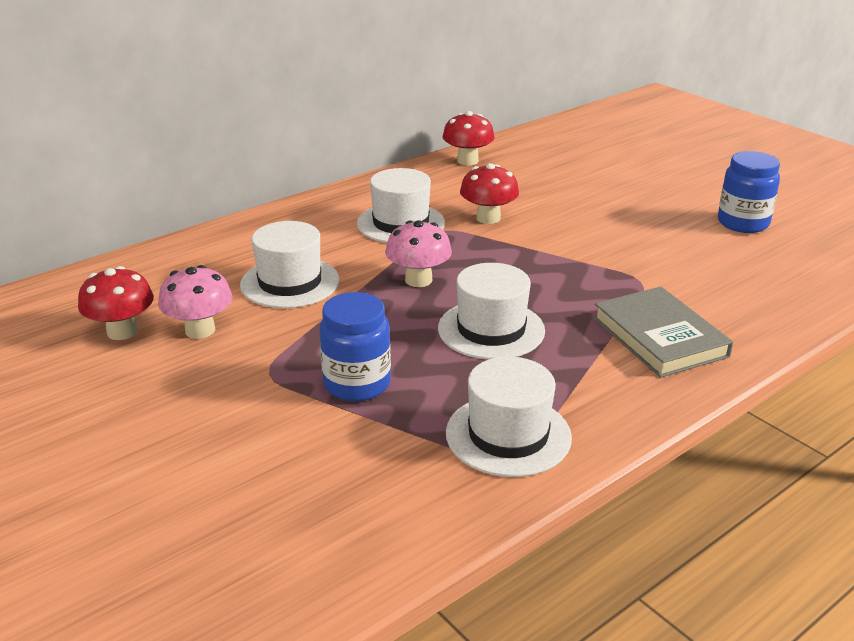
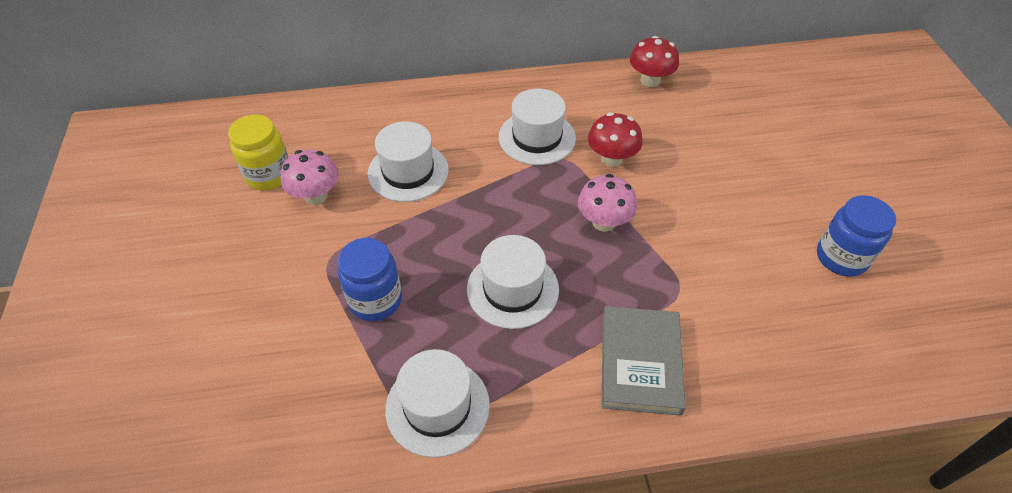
camera: 30 degrees right, 20 degrees up
red mushroom [78,266,154,340] -> yellow jar [228,114,288,191]
pink mushroom [385,220,452,287] -> pink mushroom moved to [578,174,637,232]

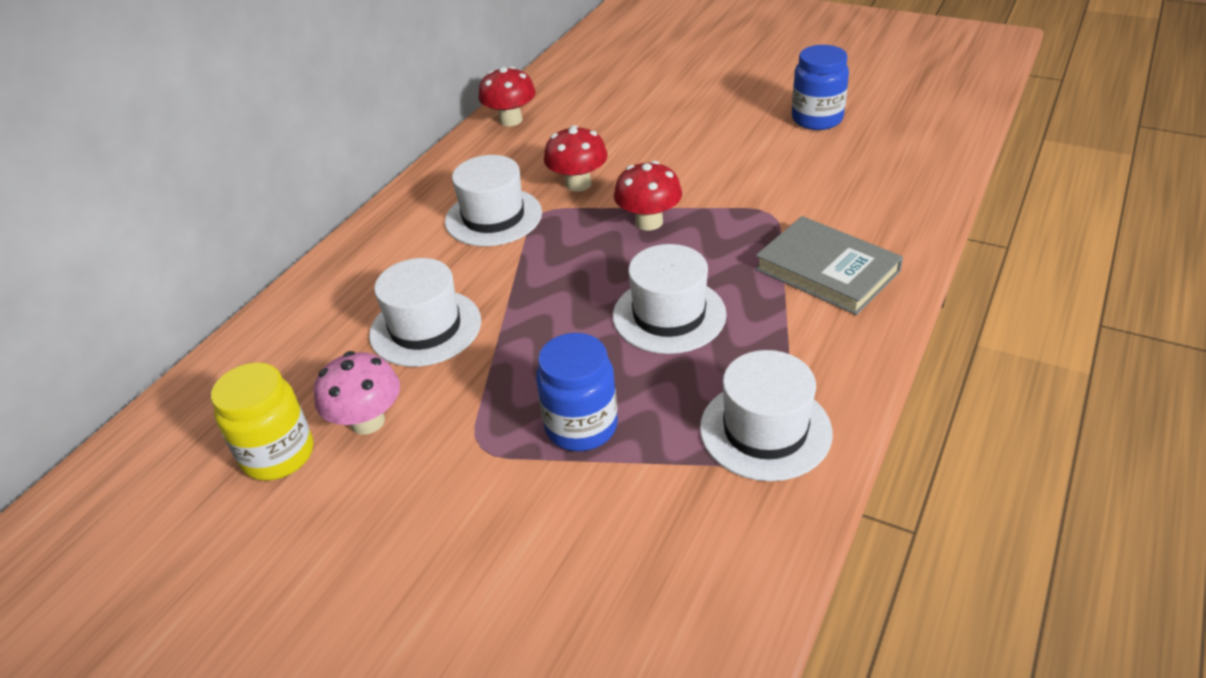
camera: 50 degrees left, 10 degrees down
pink mushroom [578,174,637,232] -> red mushroom [614,161,682,230]

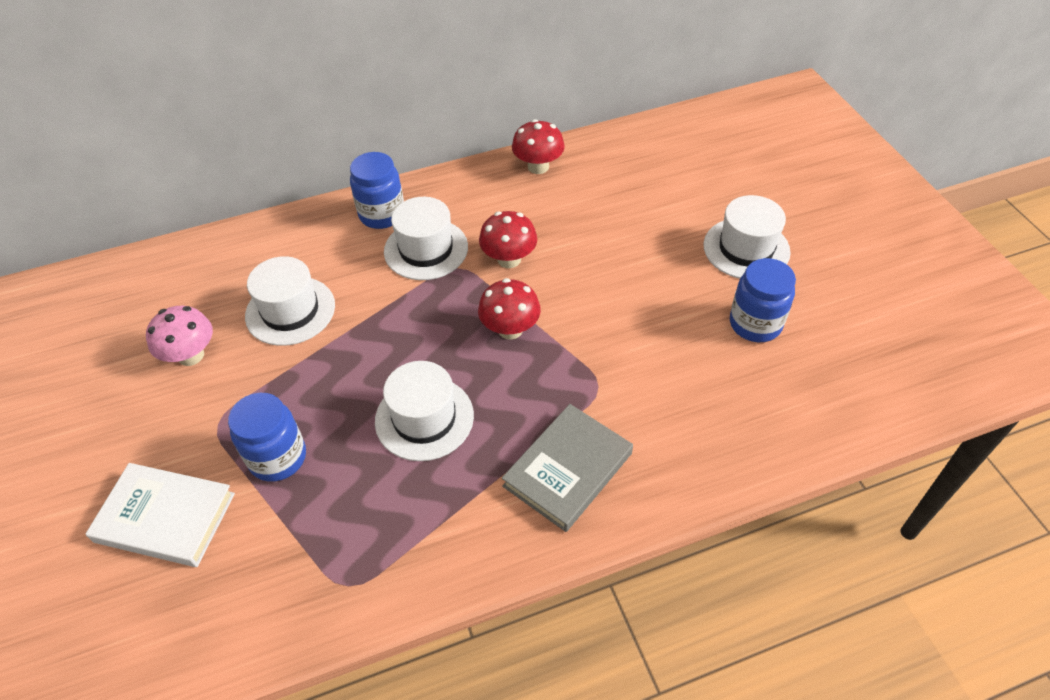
camera: 40 degrees right, 10 degrees up
yellow jar [211,362,313,481] -> none
white hat [700,350,833,481] -> white hat moved to [704,195,790,279]
grey book [755,216,903,315] -> grey book turned 45 degrees clockwise [502,404,633,532]
none -> white book [86,463,235,567]
none -> blue jar [350,152,404,229]

